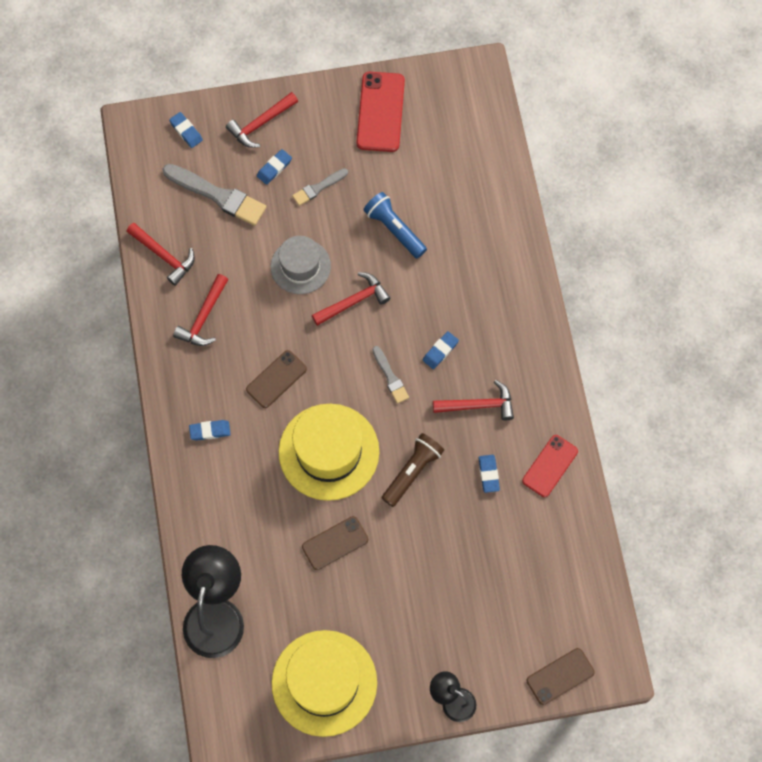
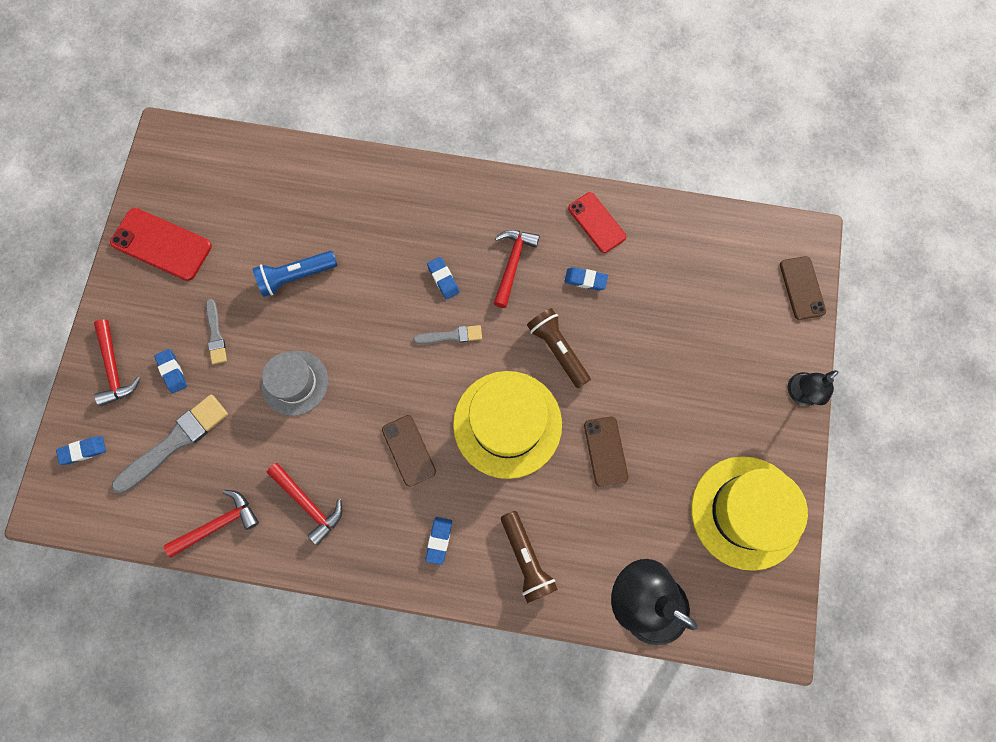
camera: 70 degrees left, 5 degrees up
red hammer [312,272,390,326] -> none
none -> brown flashlight [501,511,558,603]

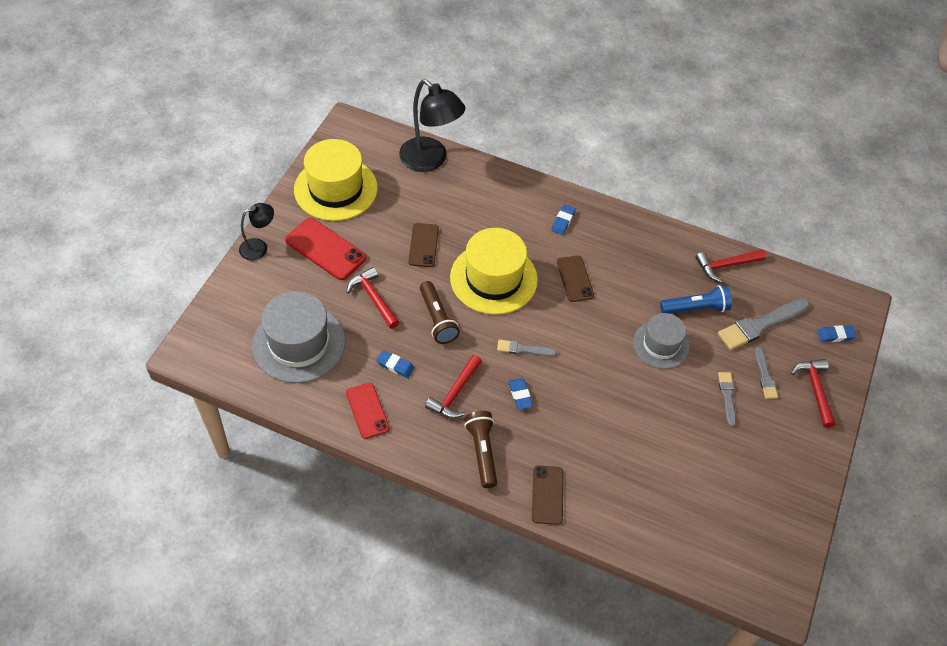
camera: 170 degrees left, 20 degrees down
red phone [110,208,212,281] -> red phone moved to [285,218,366,280]
blue eraser [154,349,187,393] -> grey brush [755,347,778,399]
blue flashlight [253,251,337,297] -> blue flashlight moved to [660,285,732,313]
red hammer [267,463,342,545] -> red hammer moved to [347,267,399,329]
brown flashlight [501,511,558,603] -> brown flashlight moved to [464,411,497,488]
brown phone [780,256,826,320] -> brown phone moved to [532,466,563,525]
none -> grey hat [252,291,346,383]

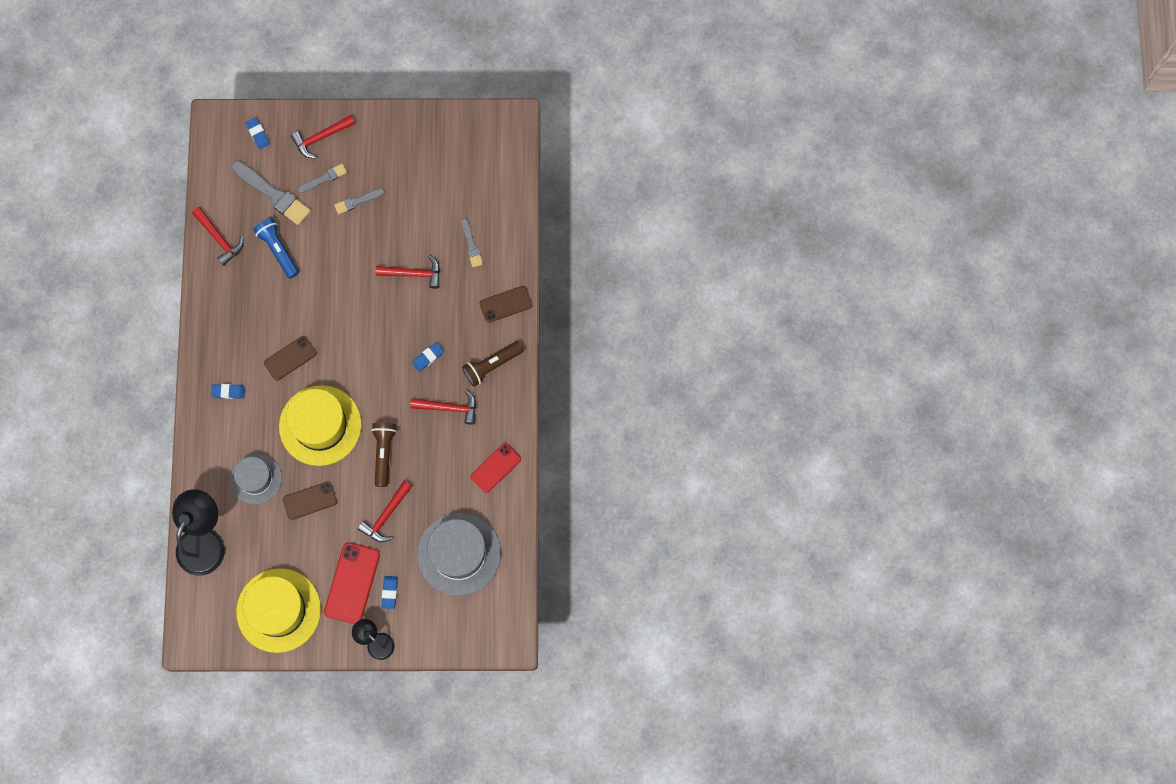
camera: 110 degrees left, 20 degrees up
blue eraser [376,350,415,378] -> blue eraser moved to [381,576,398,609]
brown flashlight [420,281,460,344] -> brown flashlight turned 45 degrees counterclockwise [371,423,397,487]
grey brush [497,340,557,357] -> grey brush moved to [461,218,483,267]
grey hat [633,313,690,369] -> grey hat moved to [230,454,282,505]
none -> red hammer [376,255,440,289]

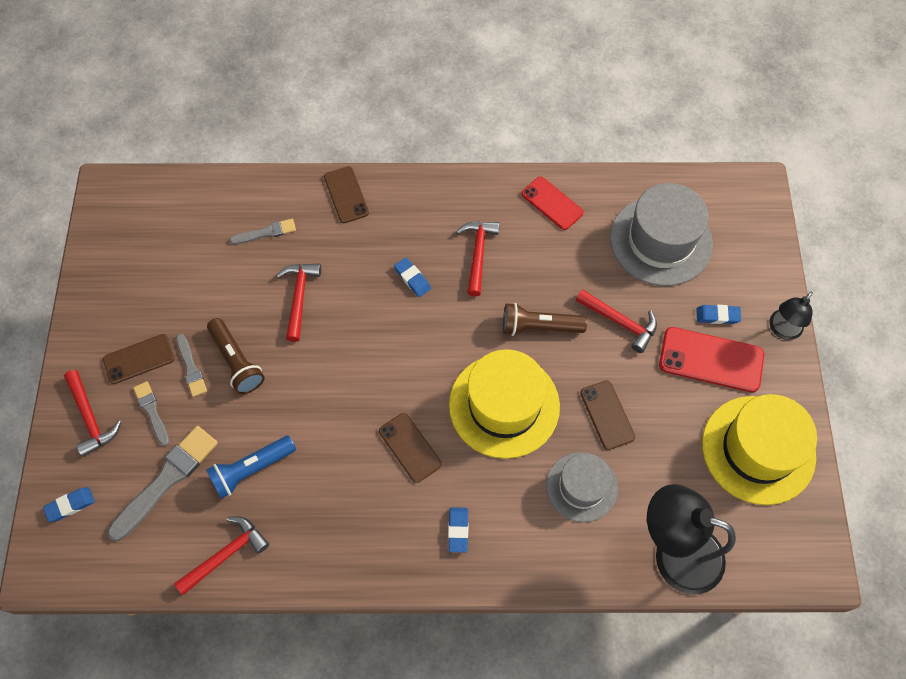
camera: 90 degrees left, 10 degrees down
brown flashlight [462,341,524,387] -> brown flashlight moved to [207,318,265,394]
none -> brown phone [103,334,175,384]

